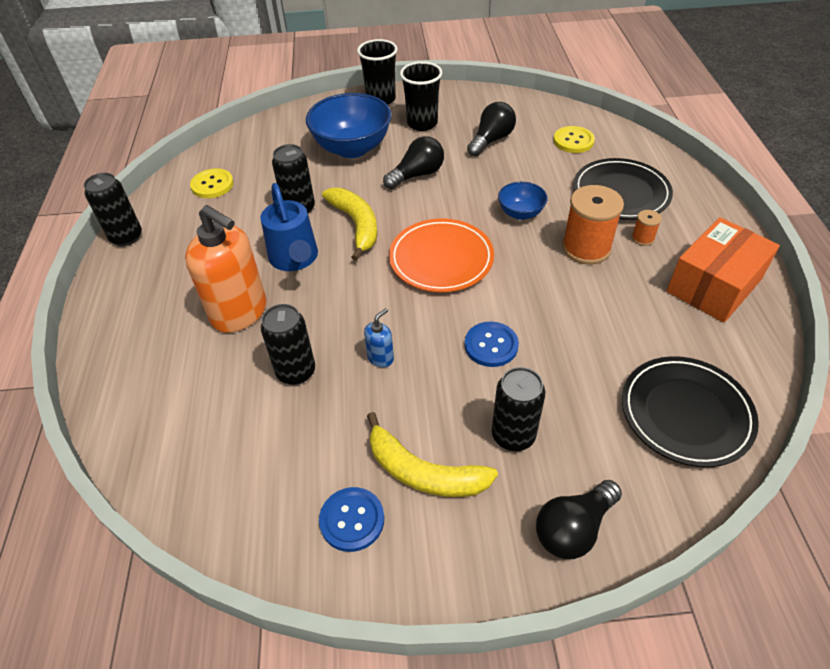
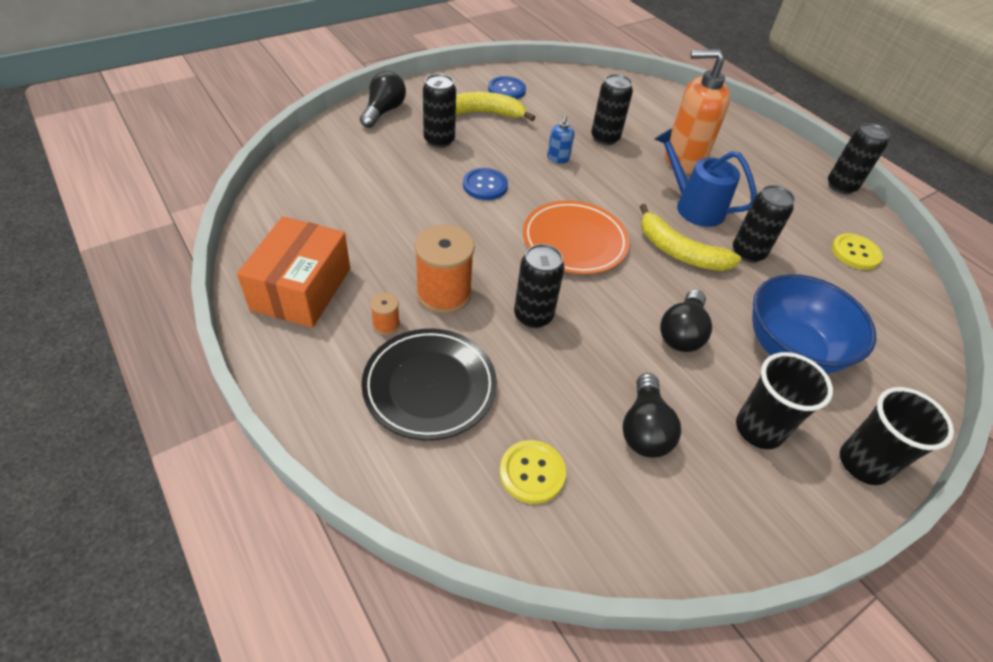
camera: 145 degrees right, 0 degrees up
blue bowl [498,182,548,220] -> black can [514,244,565,328]
black plate [622,356,759,467] -> none

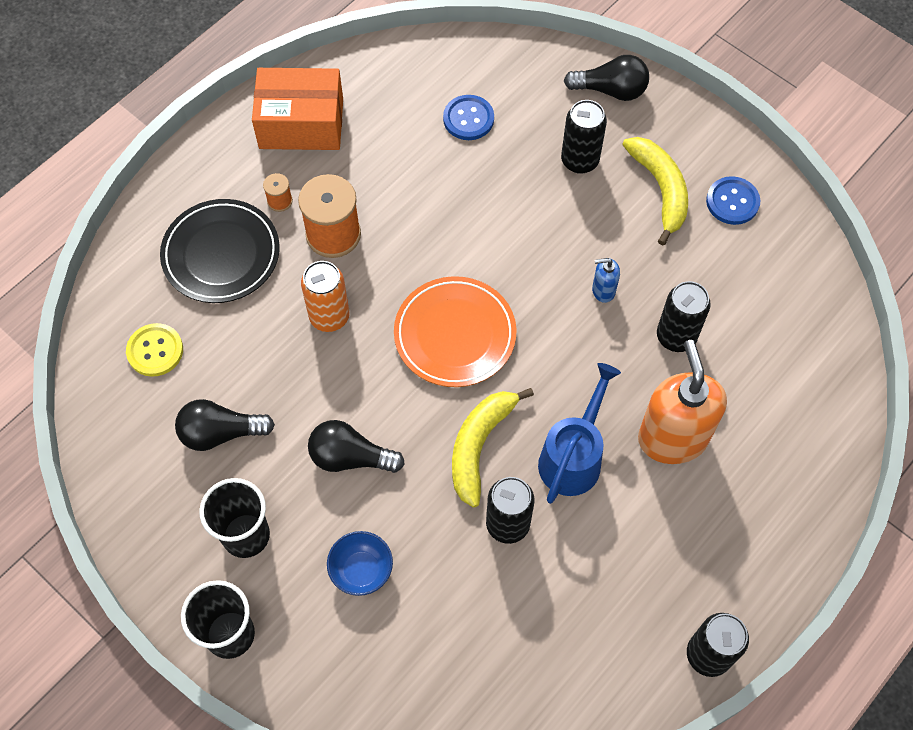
camera: 80 degrees right, 15 degrees up
blue button [463,168,508,200] -> blue button moved to [443,95,494,140]
black can [514,244,565,328] -> orange can [301,261,350,332]
blue bowl [752,274,876,374] -> blue bowl [327,531,393,596], size x0.52
yellow button [831,233,883,270] -> none

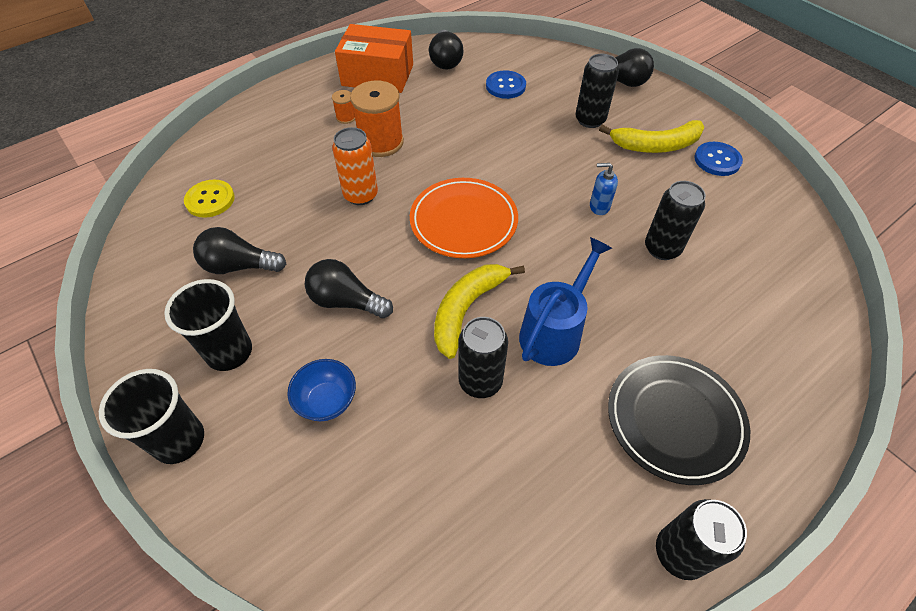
camera: 10 degrees right, 10 degrees down
black plate [160,199,280,303] -> black plate moved to [608,355,750,485]
yellow banana [622,137,688,245] -> yellow banana turned 90 degrees clockwise [599,120,704,153]
orange soap dispenser [638,340,727,464] -> none
none -> black light bulb [429,30,464,69]

